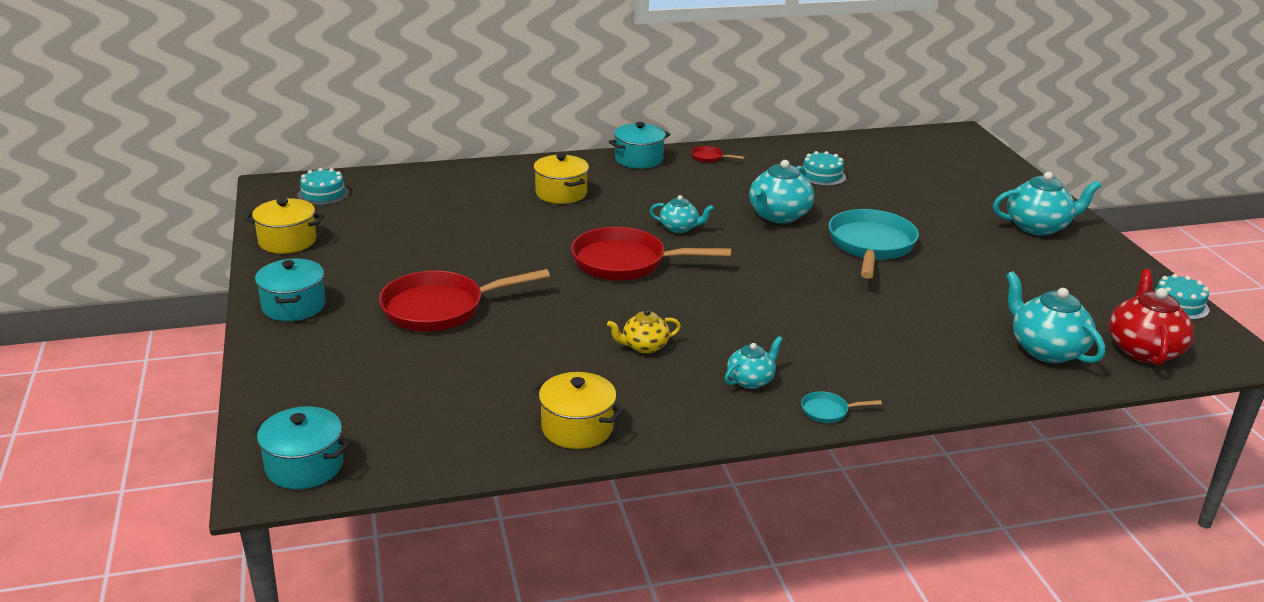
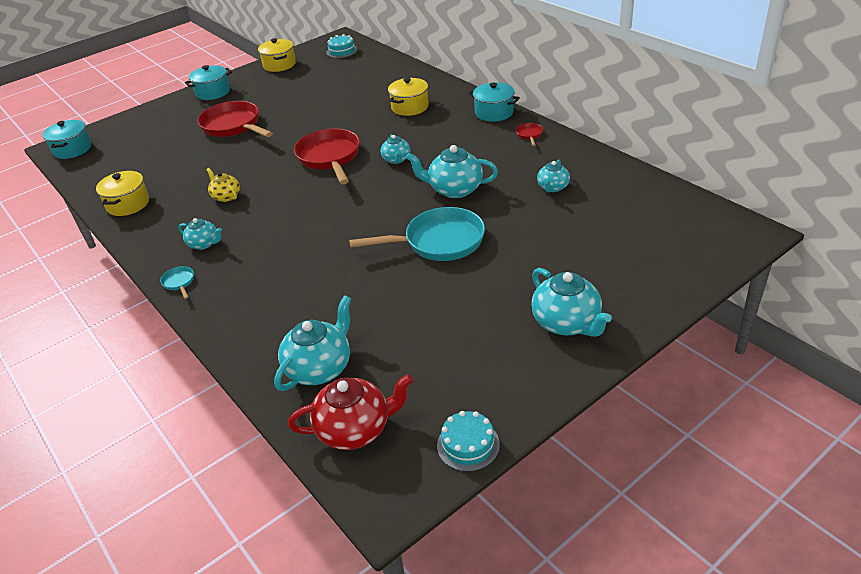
camera: 70 degrees right, 10 degrees up
turquoise cake [803,151,846,186] -> turquoise teapot [537,160,570,192]

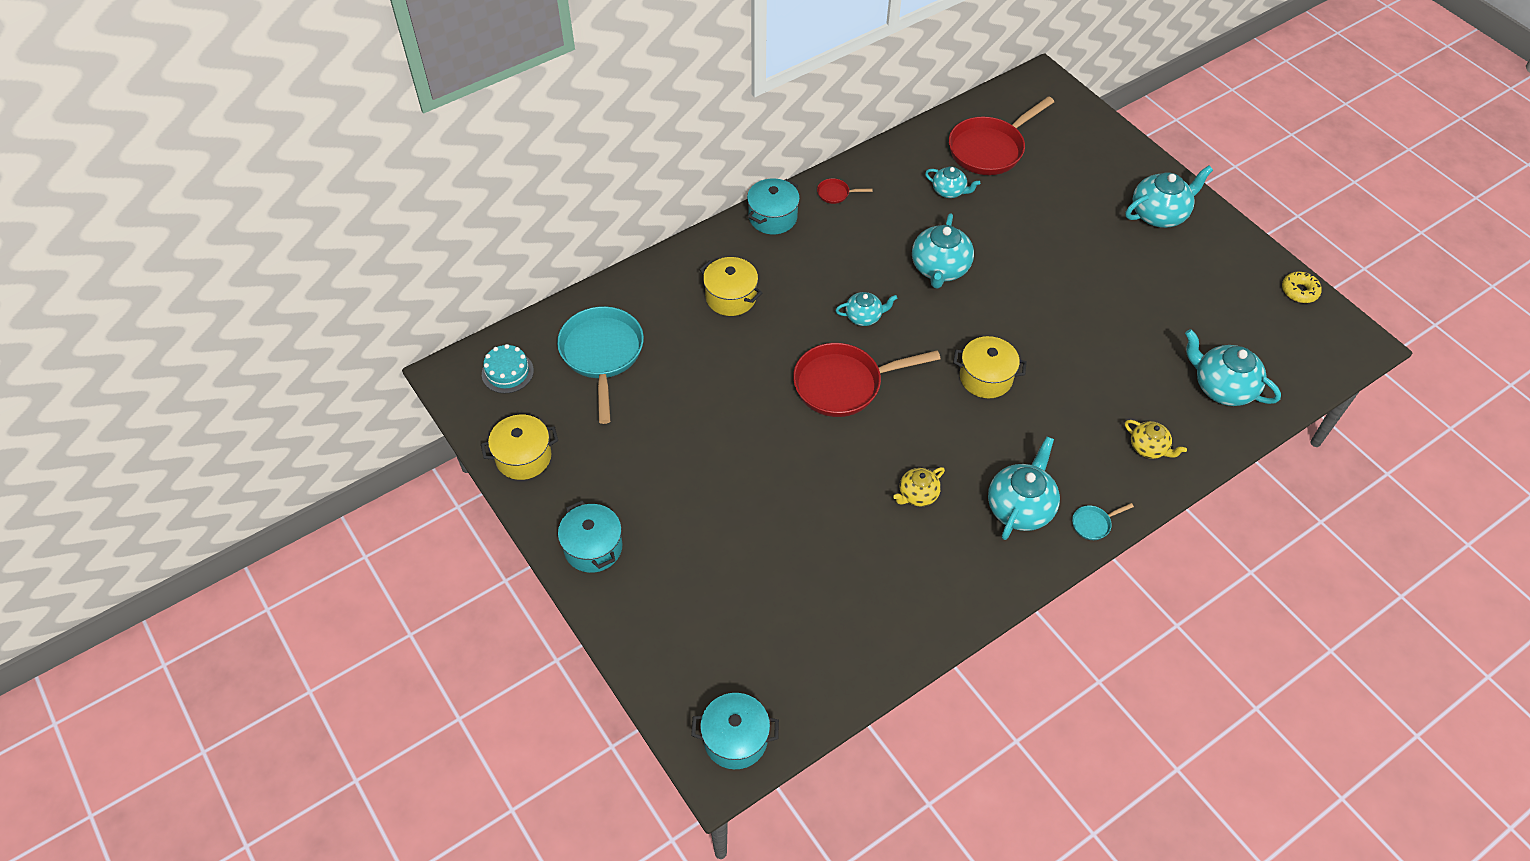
camera: 90 degrees left, 15 degrees up
yellow pot [96,171,149,216] -> yellow pot moved to [953,336,1027,398]
turquoise teapot [178,218,222,250] -> turquoise teapot [988,437,1060,540], size x1.70
red pan [197,101,273,137] -> red pan moved to [949,96,1054,175]
red teapot [288,374,413,450] -> none
turquoise pan [349,207,485,261] -> turquoise pan moved to [557,306,644,424]
turquoise cake [437,411,500,472] -> yellow donut [1282,272,1322,303]
none -> yellow teapot [1125,420,1187,459]

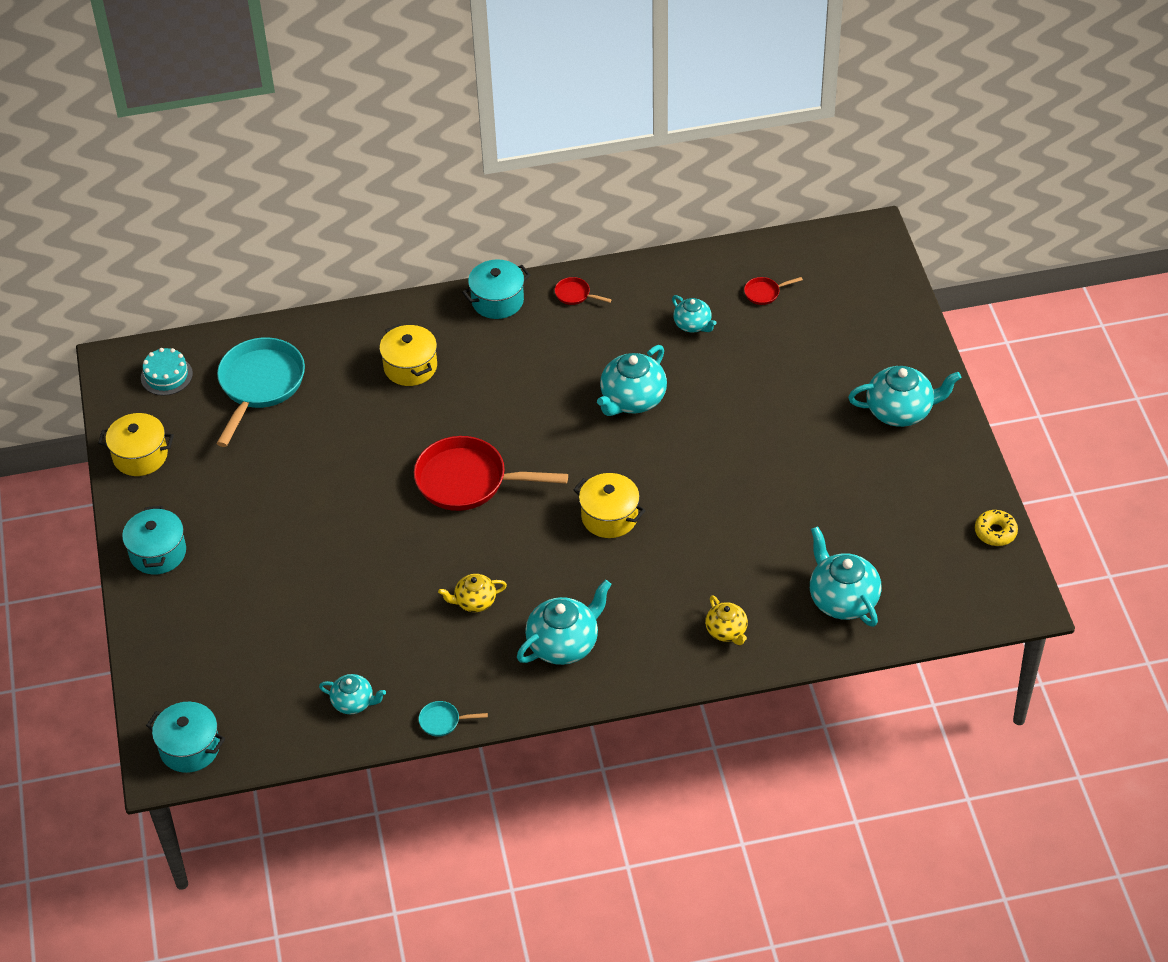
camera: 25 degrees right, 5 degrees down
turquoise teapot [836,292,897,326] -> turquoise teapot moved to [319,674,386,714]
red pan [949,96,1054,175] -> red pan [744,277,803,305], size x0.41
turquoise pan [1072,503,1134,540] -> turquoise pan moved to [418,701,488,737]

